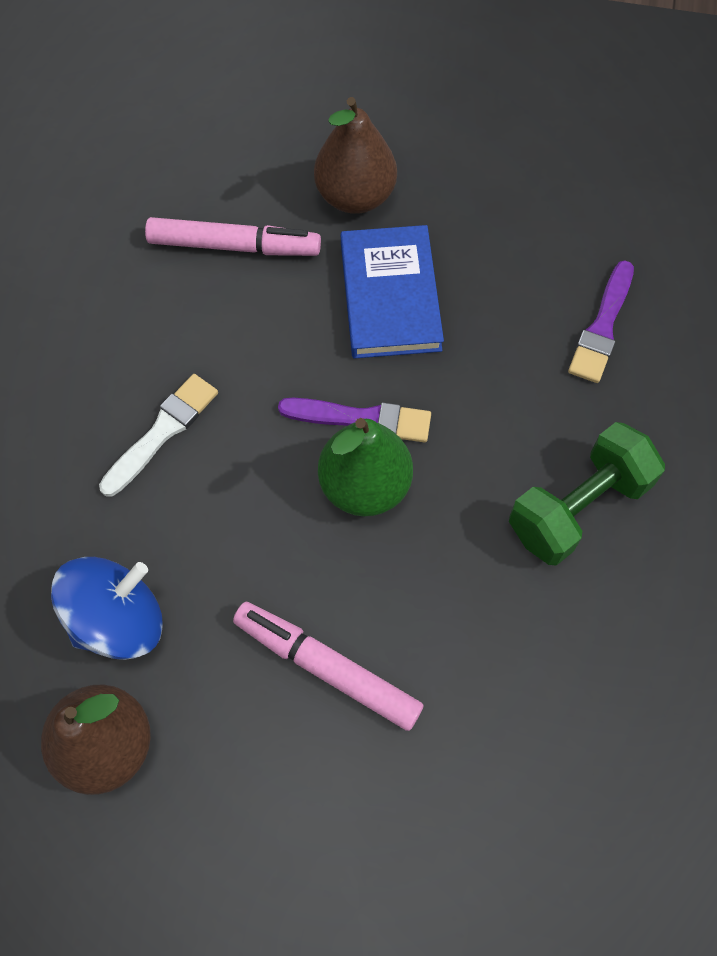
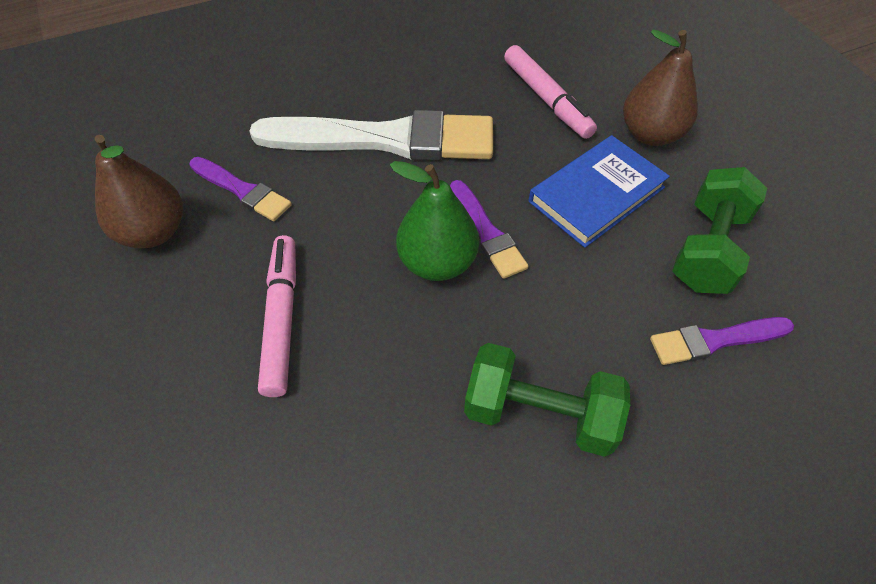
camera: 55 degrees right, 10 degrees down
blue spinning top [51,557,163,660] -> purple brush [189,157,292,221]
white brush [99,374,218,497] -> white brush [249,110,493,160], size x2.06
none -> green dumbbell [672,167,767,294]

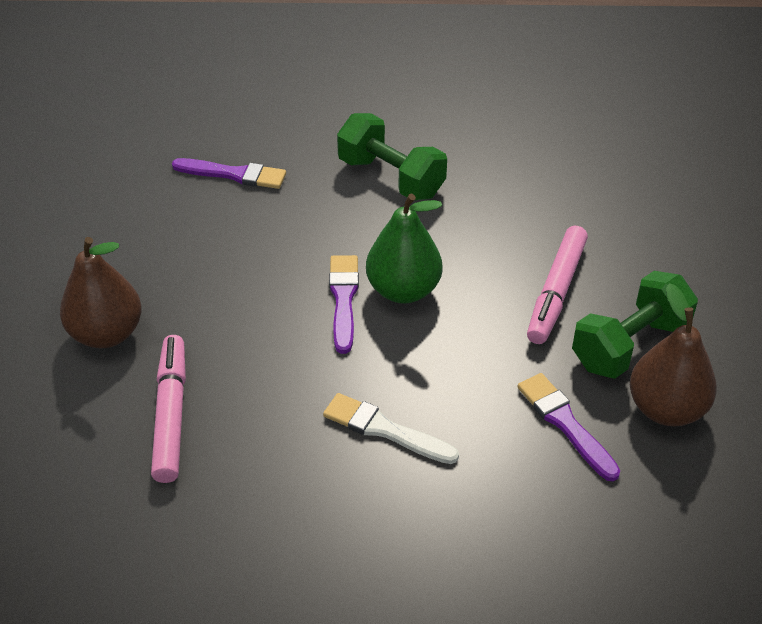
camera: 155 degrees left, 10 degrees down
white brush [249,110,493,160] -> white brush [323,393,459,464], size x0.49
blue book [529,135,670,248] -> none
green dumbbell [672,167,767,294] -> green dumbbell moved to [572,271,698,379]

